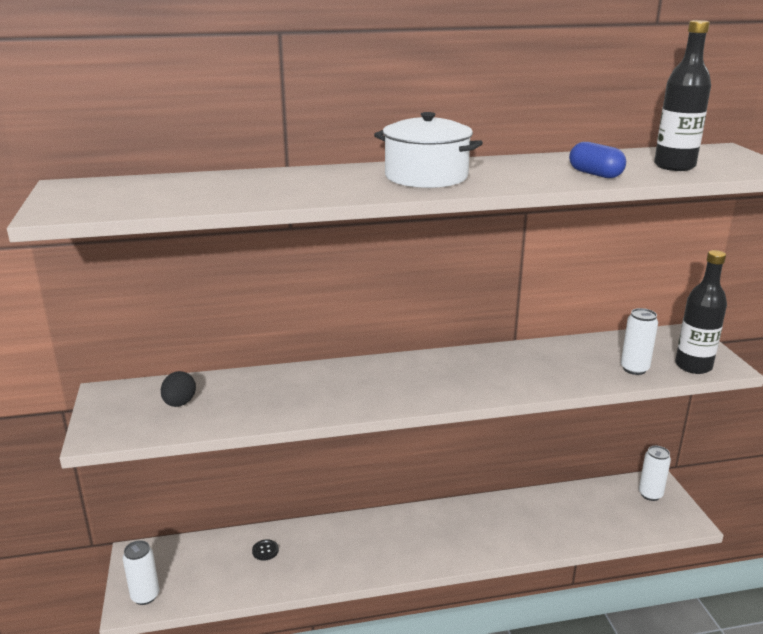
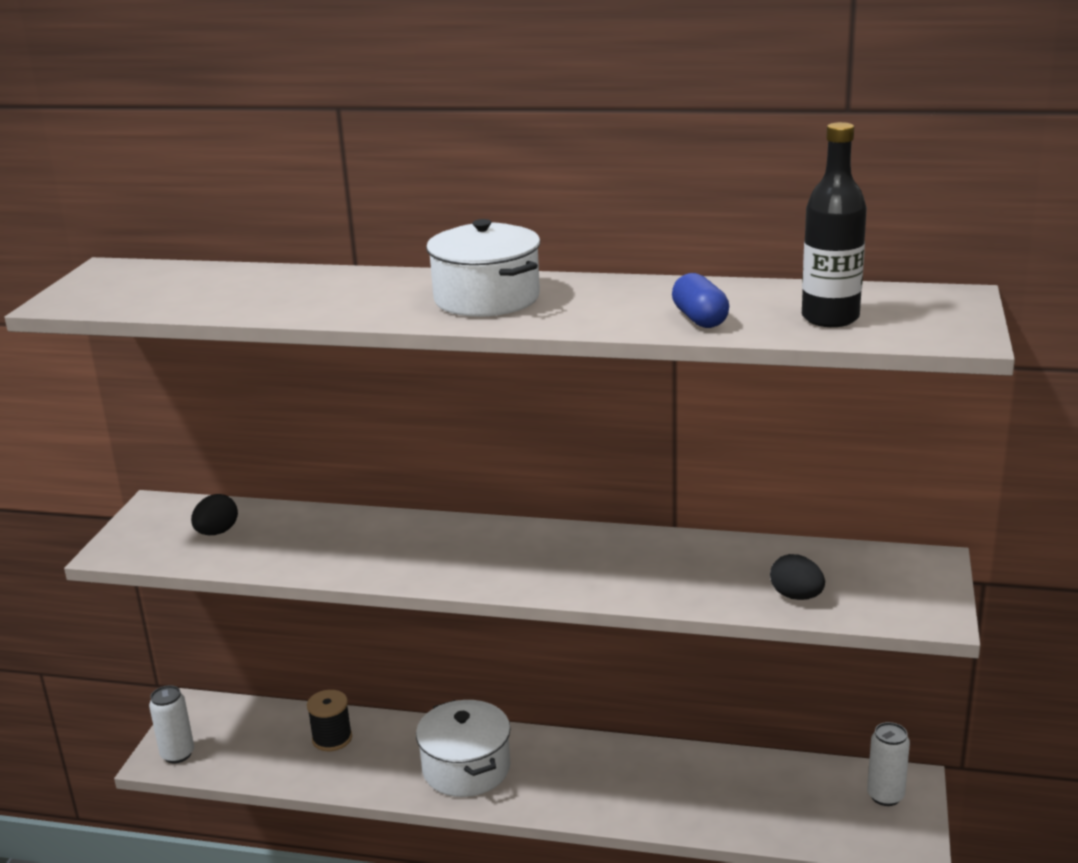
camera: 25 degrees right, 0 degrees up
black button [252,540,279,561] -> black spool [307,690,352,751]
white can [621,308,658,375] -> black egg [770,554,825,600]
black bottle [675,250,727,374] -> none
none -> white pot [416,700,511,797]

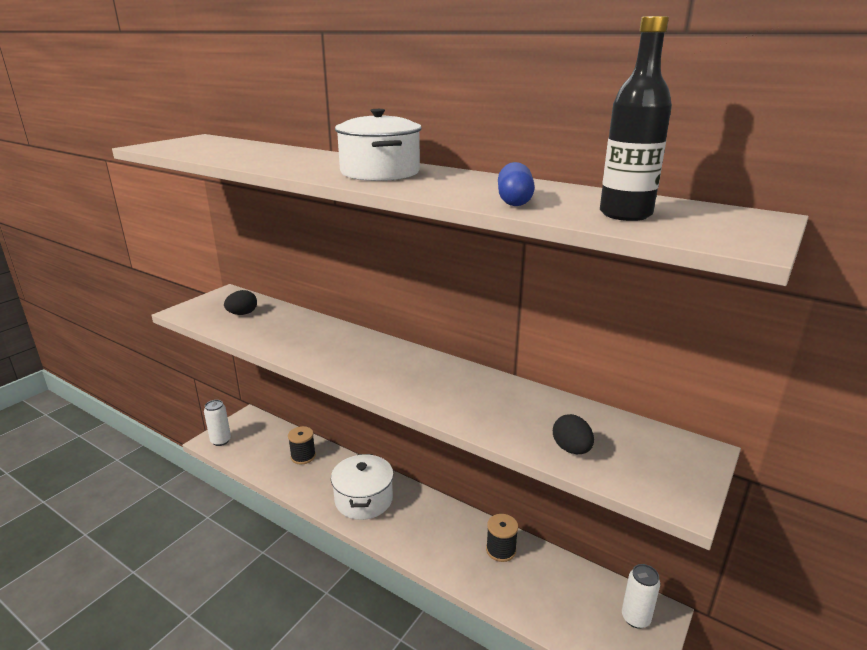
camera: 20 degrees right, 0 degrees up
none -> black spool [486,514,518,562]

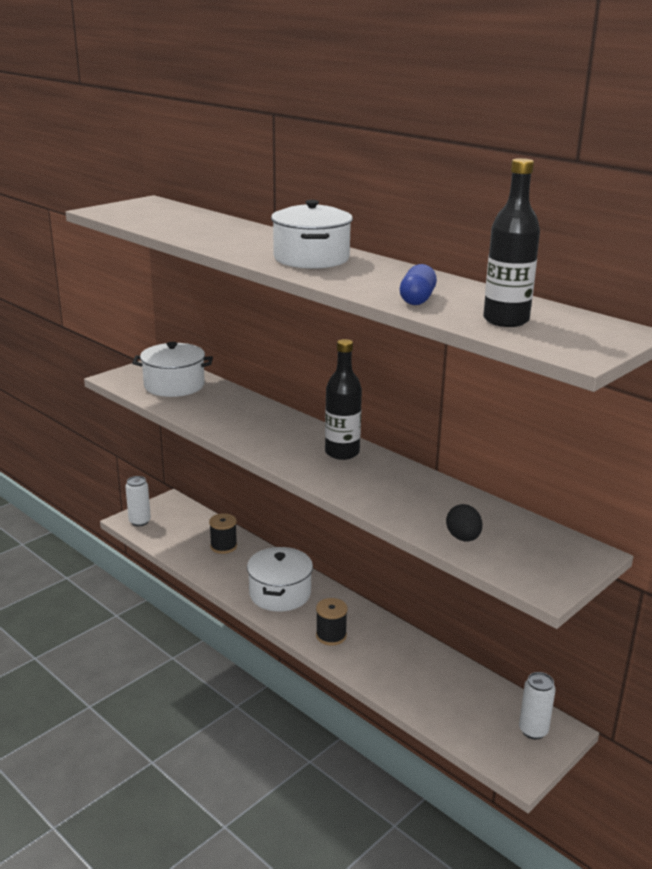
camera: 10 degrees right, 0 degrees up
black egg [224,290,257,315] -> white pot [132,342,213,397]
black spool [486,514,518,562] -> black spool moved to [316,598,347,646]
none -> black bottle [325,339,362,460]

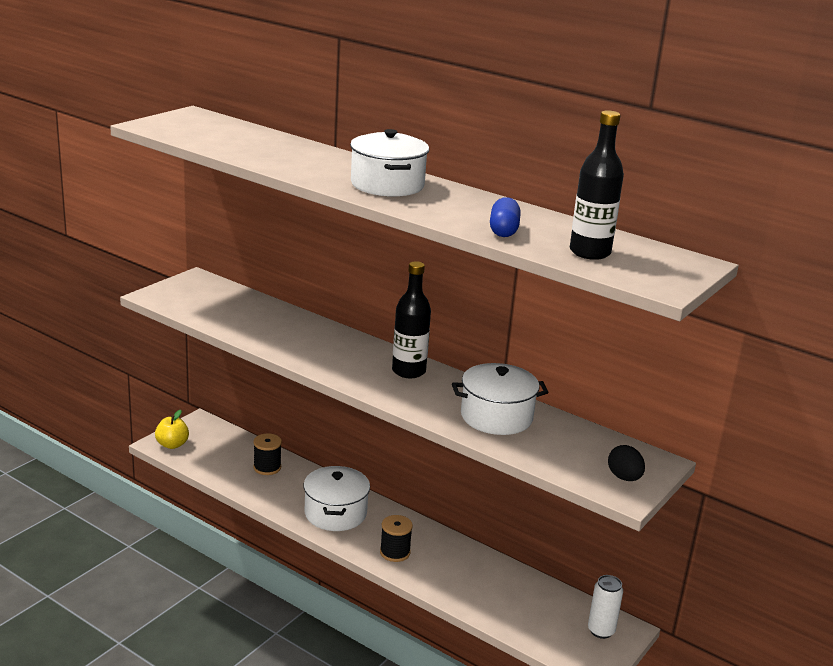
camera: 10 degrees left, 0 degrees up
white can [126,476,151,526] -> yellow apple [155,410,189,449]
white pot [132,342,213,397] -> white pot moved to [452,363,548,435]
black egg [446,504,483,542] -> black egg moved to [608,445,645,481]

